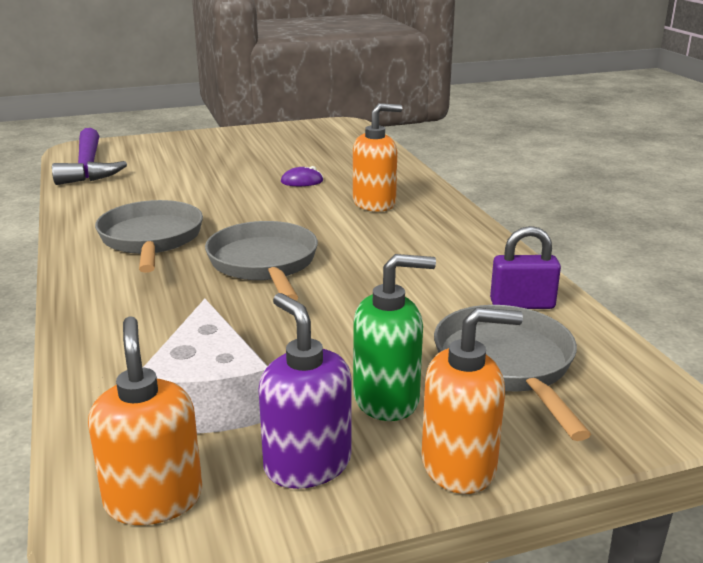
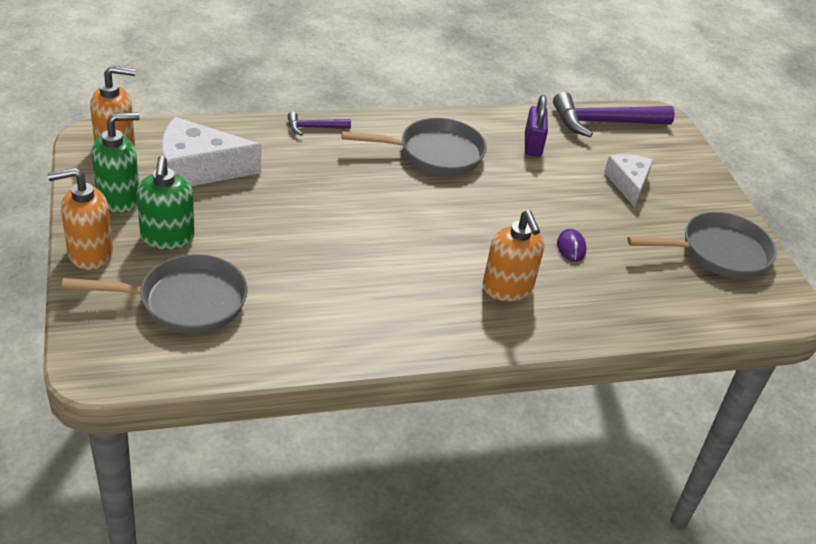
camera: 90 degrees right, 15 degrees up
grey pan [205,221,318,301] -> grey pan moved to [627,212,777,279]
purple soap dispenser [258,293,352,489] -> green soap dispenser [92,112,140,213]
orange soap dispenser [421,307,523,494] -> orange soap dispenser turned 75 degrees clockwise [48,168,113,270]
purple padlock [490,226,561,309] -> purple padlock moved to [525,95,548,157]
none -> purple hammer [288,112,351,136]
none -> white cheese [604,154,653,207]

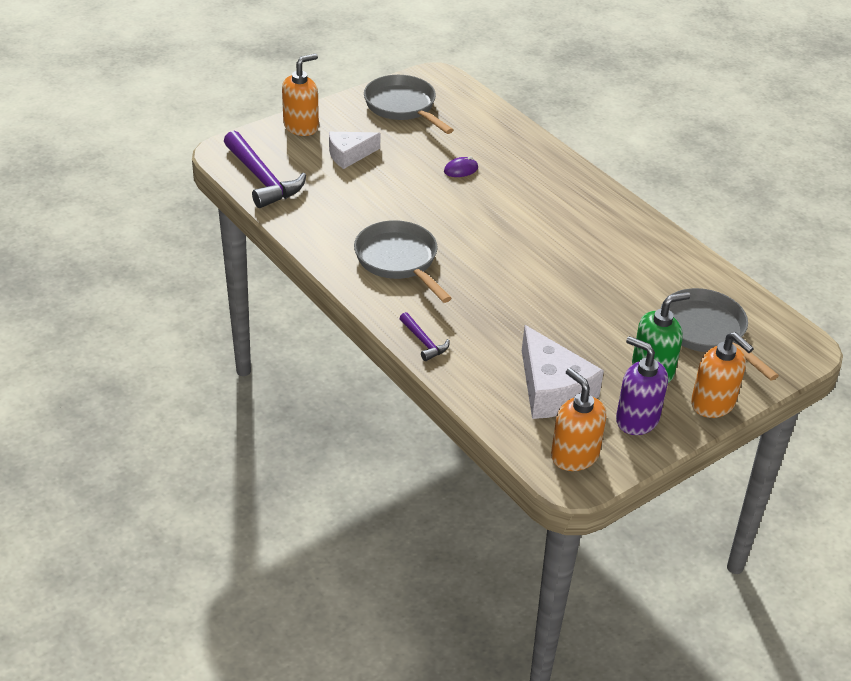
camera: 110 degrees left, 0 degrees up
green soap dispenser [92,112,140,213] -> purple soap dispenser [616,336,668,435]
orange soap dispenser [483,210,544,301] -> orange soap dispenser moved to [282,54,319,136]
purple padlock [525,95,548,157] -> none

